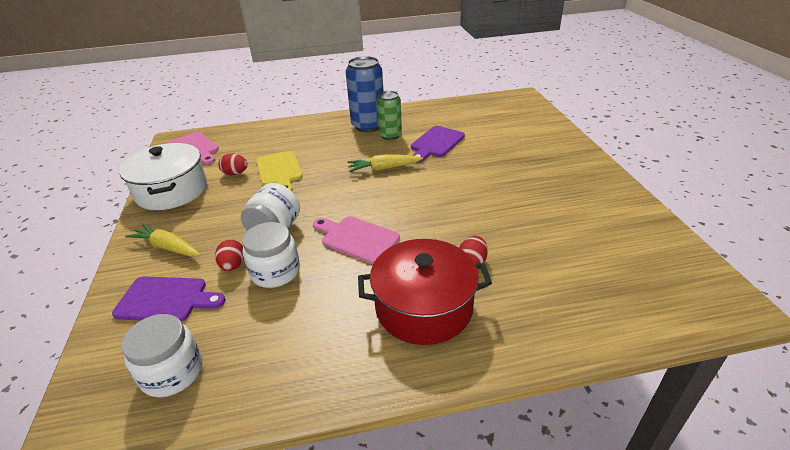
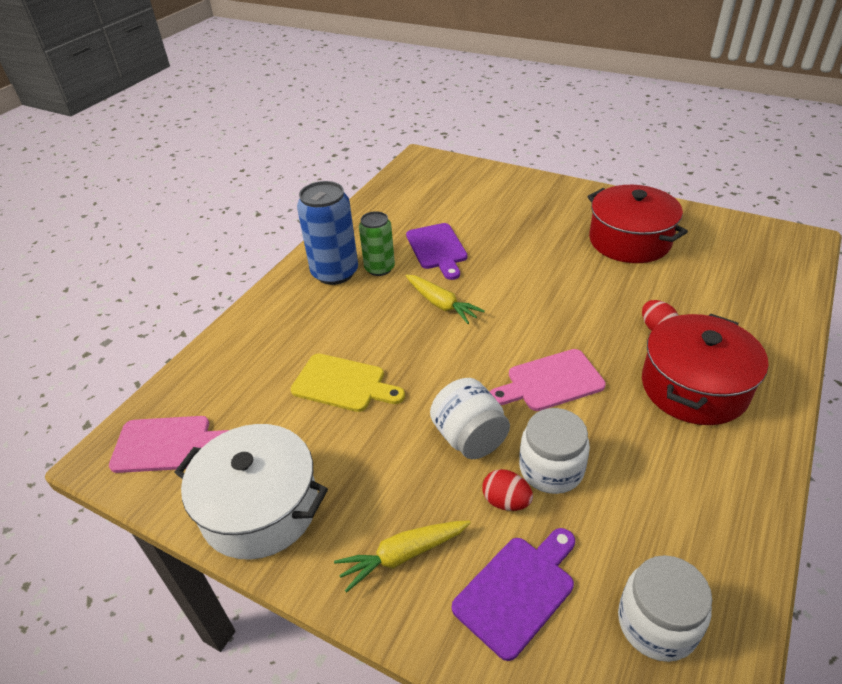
camera: 50 degrees left, 5 degrees up
red egg [218,153,248,175] -> none
yellow carrot [347,154,423,172] -> yellow carrot turned 75 degrees counterclockwise [406,274,485,324]
none -> red pot [587,185,688,263]

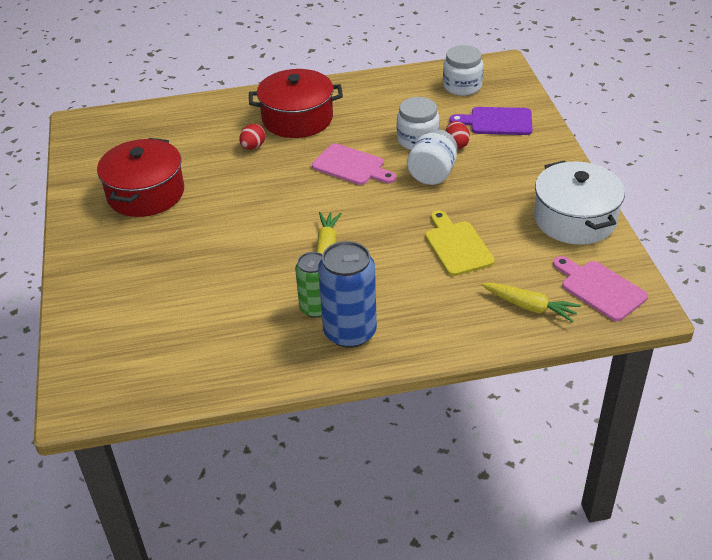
camera: 130 degrees left, 0 degrees up
yellow carrot [334,520,471,593] -> yellow carrot moved to [481,283,581,323]
purple cutting board [406,223,467,280] -> none

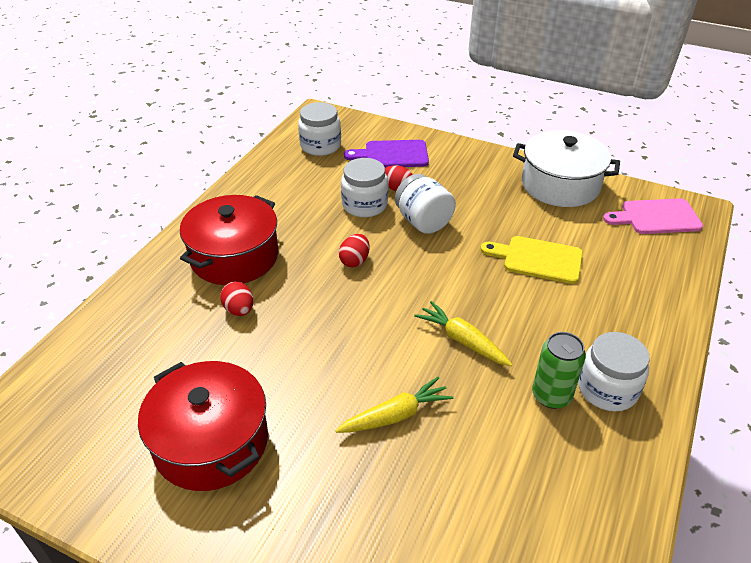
camera: 55 degrees left, 0 degrees up
pink cutting board [312,143,396,185] -> red egg [339,234,370,267]
blue can [318,241,377,348] -> white jar [578,332,650,411]
purple cutting board [449,107,532,135] -> purple cutting board turned 45 degrees clockwise [344,140,429,168]
yellow carrot [481,283,581,323] -> yellow carrot moved to [335,377,454,433]

